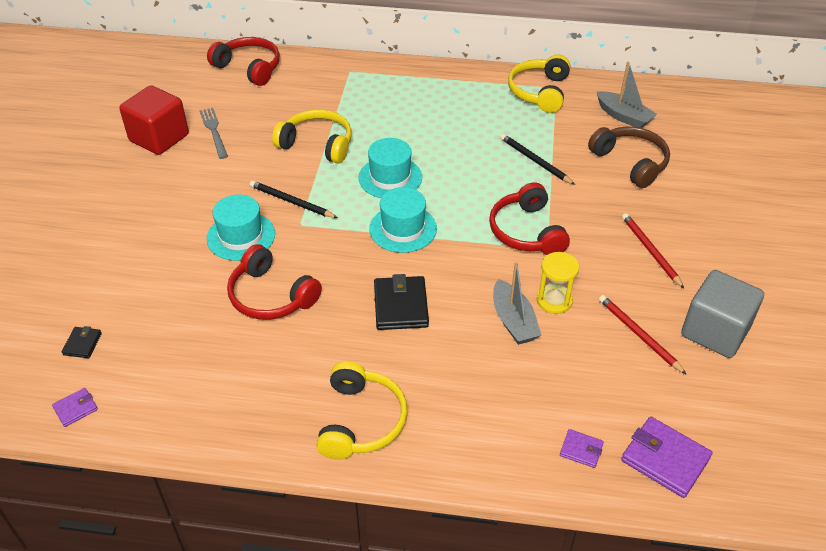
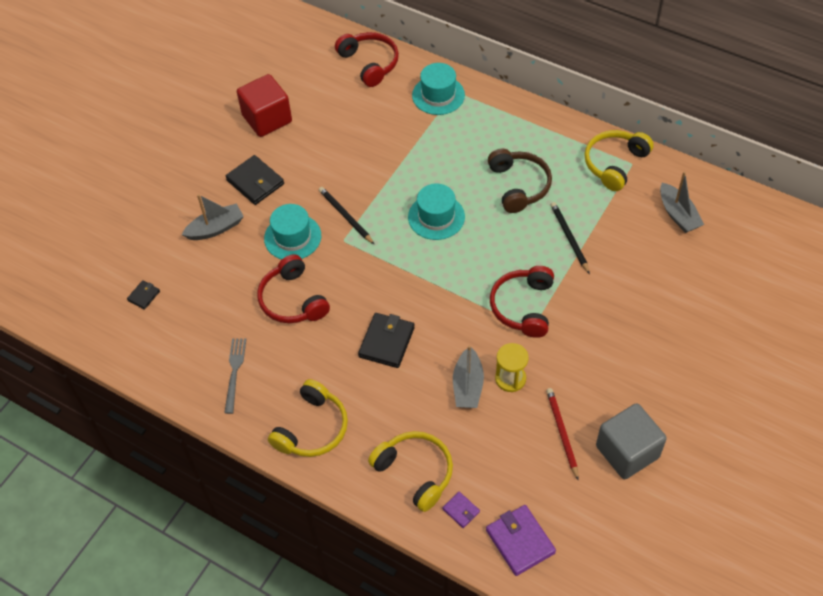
camera: 25 degrees right, 10 degrees up
purple wallet [52,388,98,427] -> none
grey fork [200,108,228,159] -> grey fork moved to [224,338,246,414]
yellow headphones [272,109,352,163] -> yellow headphones moved to [368,431,453,512]
turquoise hat [369,187,437,253] -> turquoise hat moved to [412,63,465,115]
brown headphones [588,127,670,188] -> brown headphones moved to [488,148,552,213]
red pencil [622,213,684,288] -> none
none -> grey boat [182,194,244,240]
none -> black wallet [226,155,284,205]

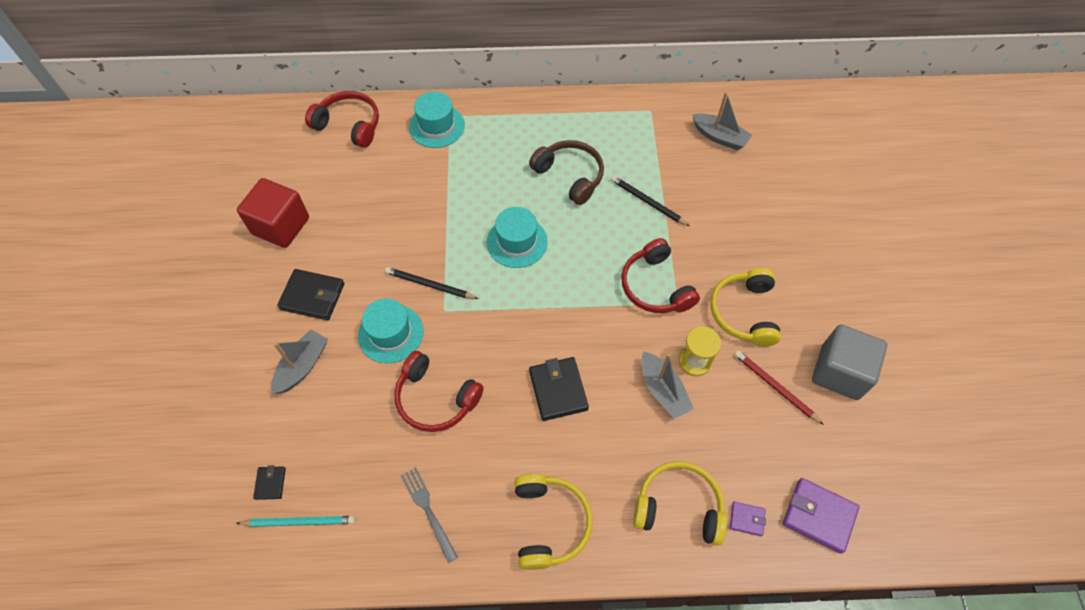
camera: 35 degrees left, 5 degrees up
yellow headphones [584,130,654,191] -> yellow headphones moved to [710,268,781,347]
none -> turquoise pencil [236,516,355,527]

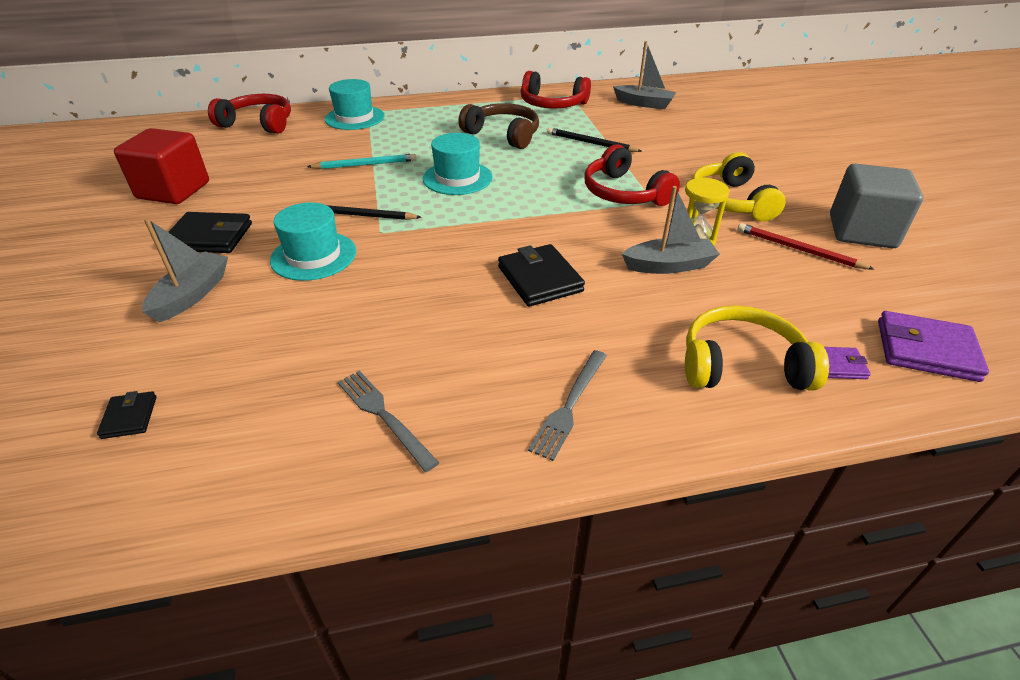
camera: 10 degrees left, 20 degrees down
turquoise pencil [236,516,355,527] -> turquoise pencil moved to [307,154,417,169]
red headphones [394,351,484,432] -> red headphones moved to [521,71,591,109]
yellow headphones [514,474,593,570] -> grey fork [528,350,607,461]
grey boat [641,351,694,419] -> grey boat turned 60 degrees counterclockwise [622,186,720,274]

